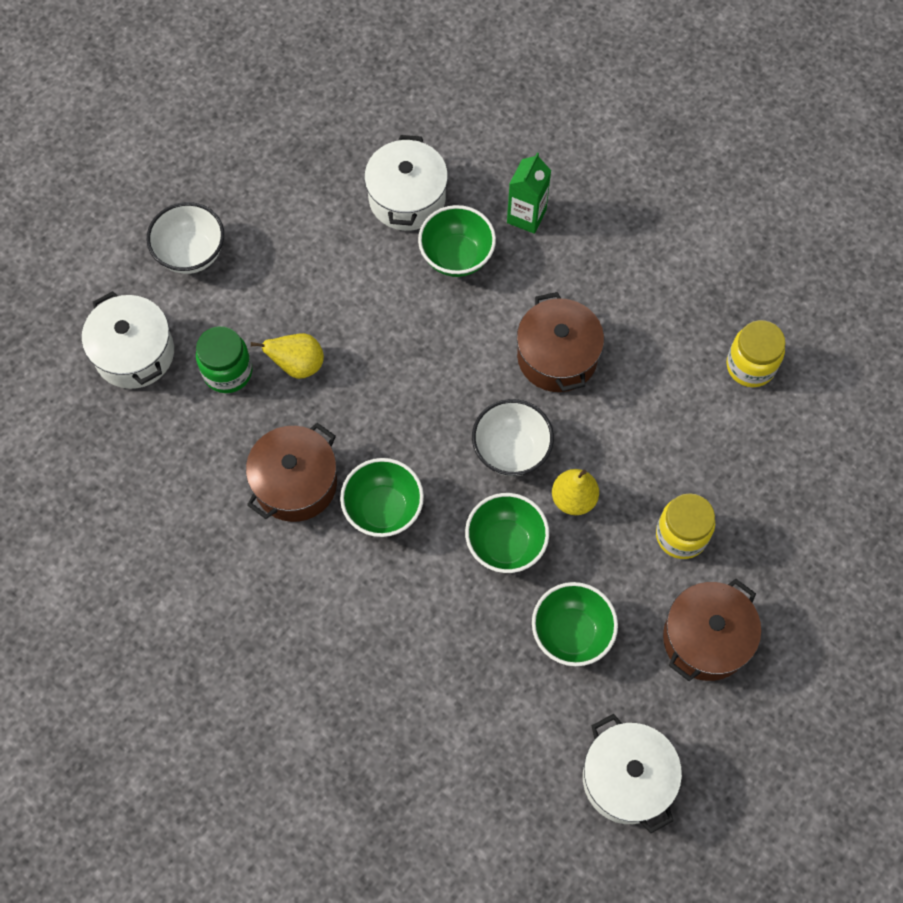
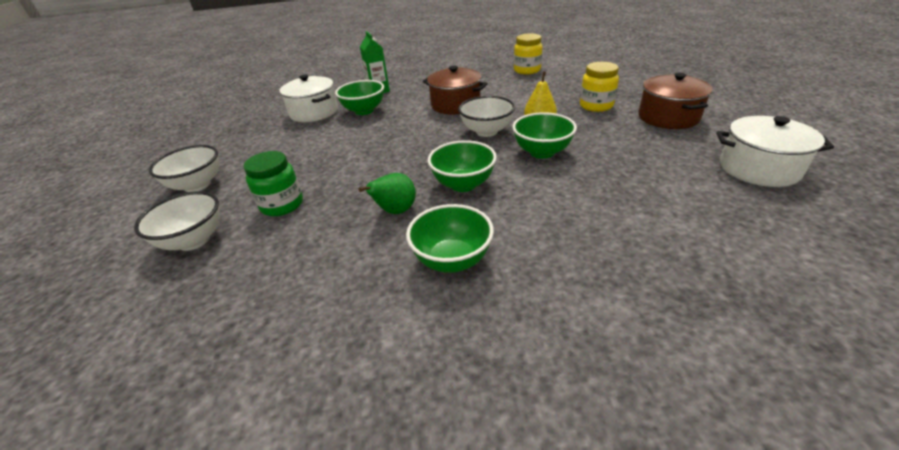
camera: 45 degrees left, 30 degrees down
white pot [82,291,174,389] -> white bowl [134,191,220,251]
brown pot [246,423,337,522] -> green pear [359,173,416,214]
yellow pear [251,333,324,379] -> none
green bowl [532,582,618,666] -> green bowl moved to [406,204,494,273]

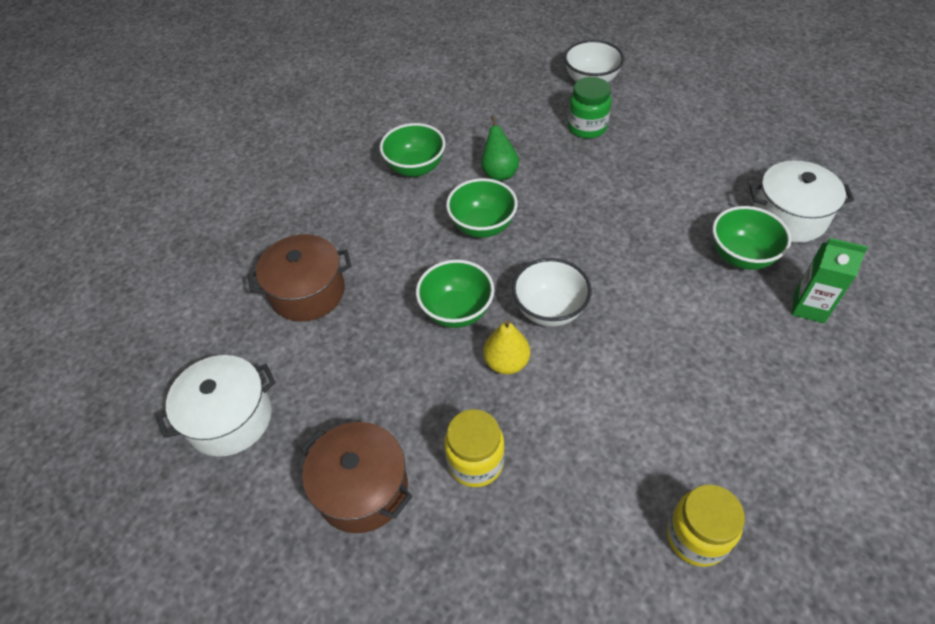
camera: 135 degrees right, 15 degrees up
white bowl [149,145,219,192] -> none
brown pot [423,66,488,115] -> brown pot moved to [248,234,352,321]

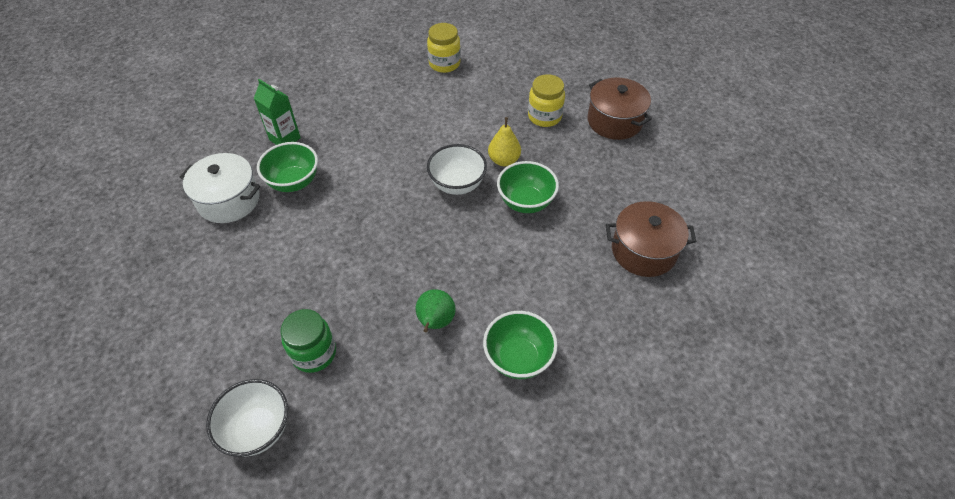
camera: 165 degrees left, 0 degrees up
white pot [156,355,276,457] -> none
green bowl [446,178,518,238] -> none

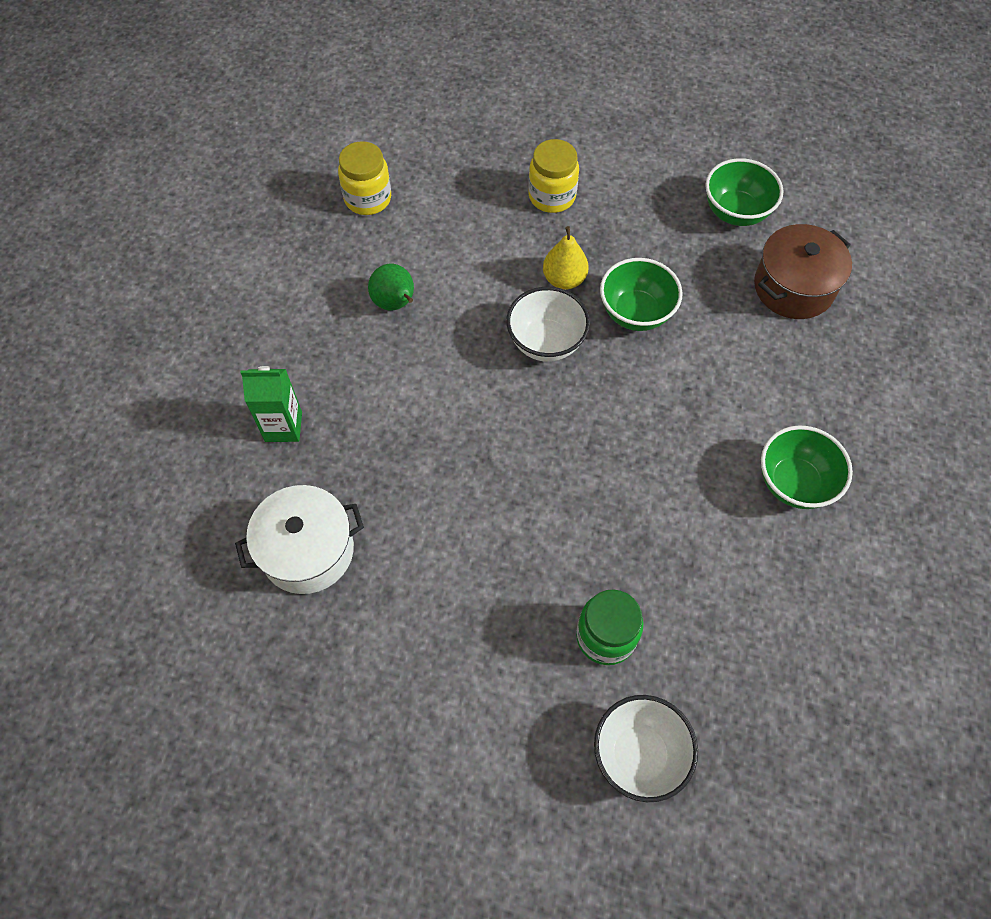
camera: 40 degrees left, 10 degrees up
green bowl [257,142,318,192] -> green bowl moved to [705,158,783,226]
green pear [416,289,456,332] -> green pear moved to [368,264,414,310]
brown pot [587,77,652,140] -> none

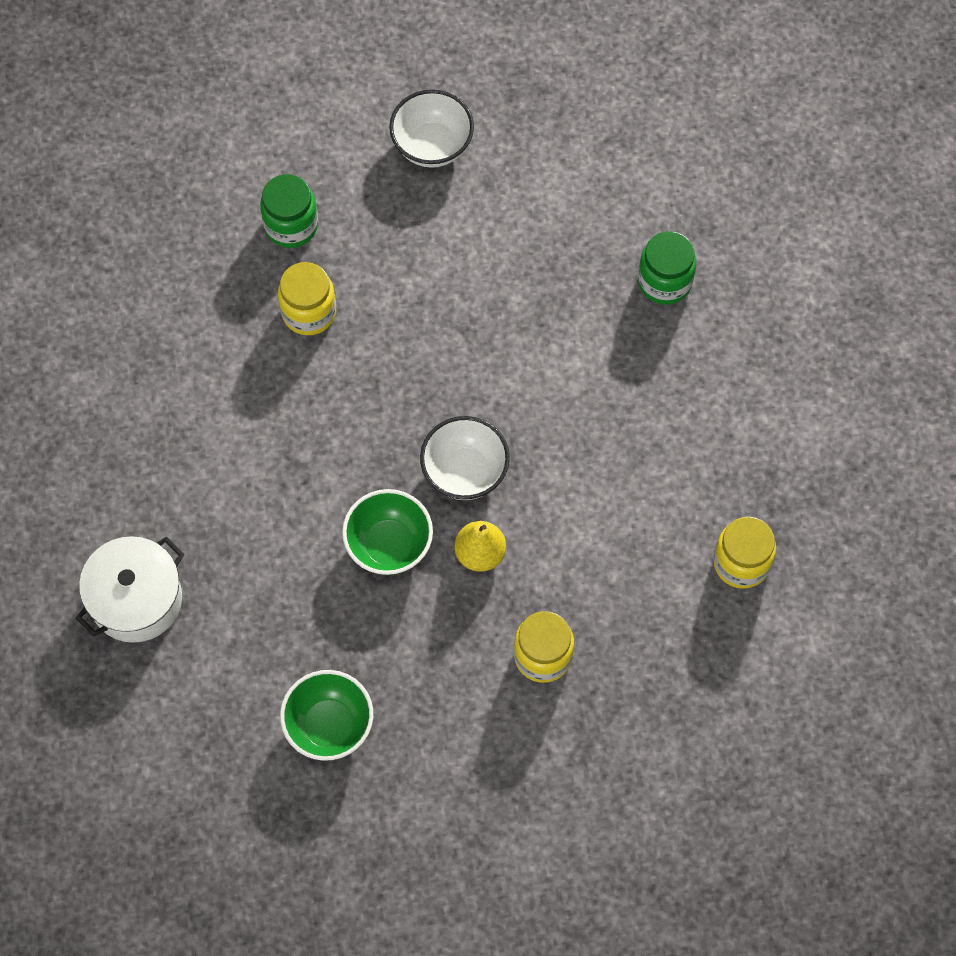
camera: 155 degrees right, 5 degrees up
white pot [235,485,364,594] -> white pot moved to [76,536,184,643]
green carton [240,366,302,442] -> green jar [638,231,696,305]
green pear [368,264,414,310] -> none
white bowl [594,695,698,802] -> white bowl moved to [389,89,474,168]
brown pot [754,224,852,319] -> none
green bowl [761,425,853,509] -> none
none -> yellow jar [278,262,336,335]

